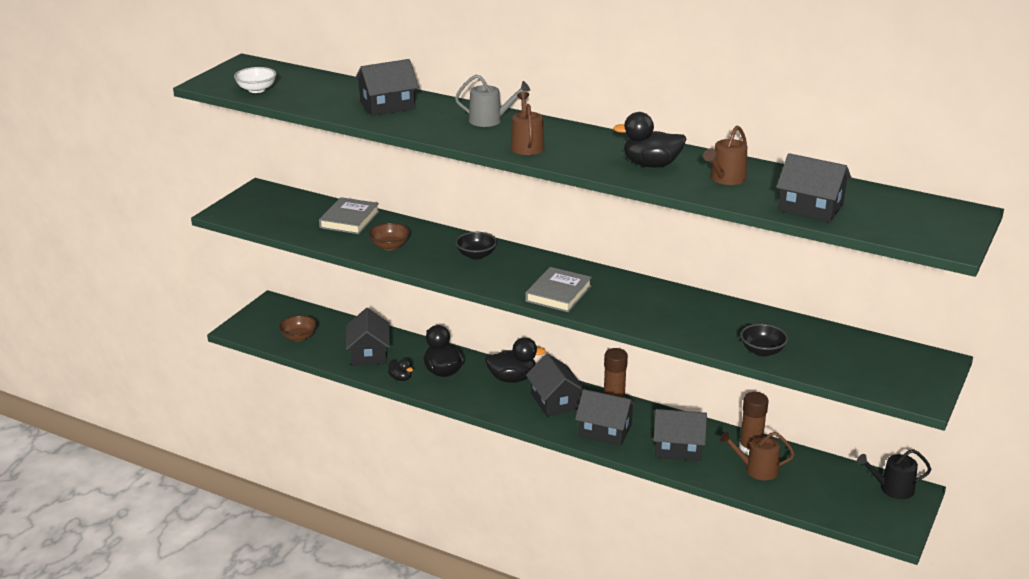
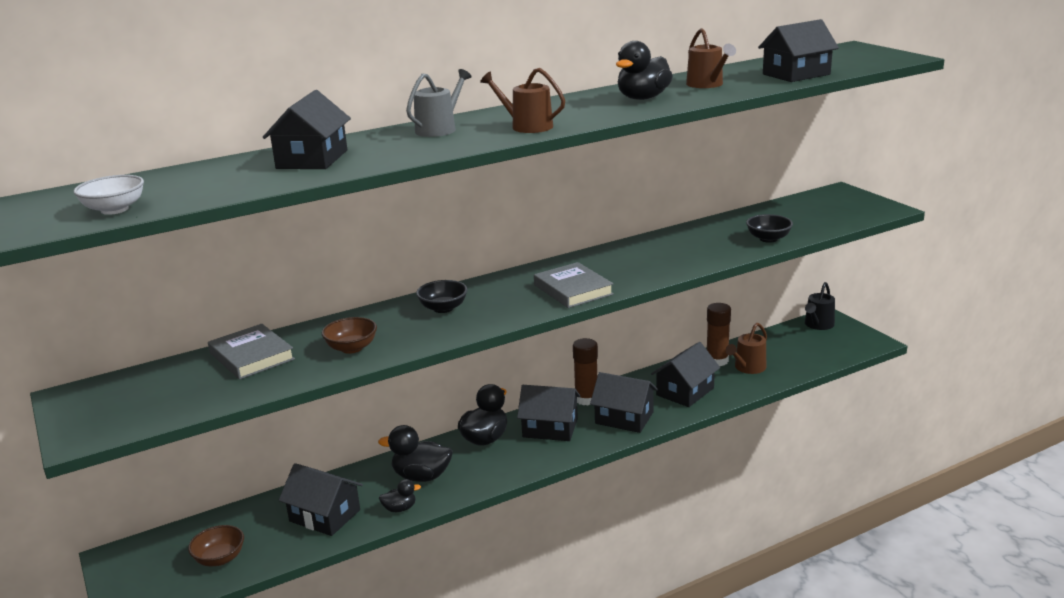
camera: 55 degrees left, 5 degrees down
black house [575,389,637,446] -> black house turned 60 degrees clockwise [590,372,658,433]

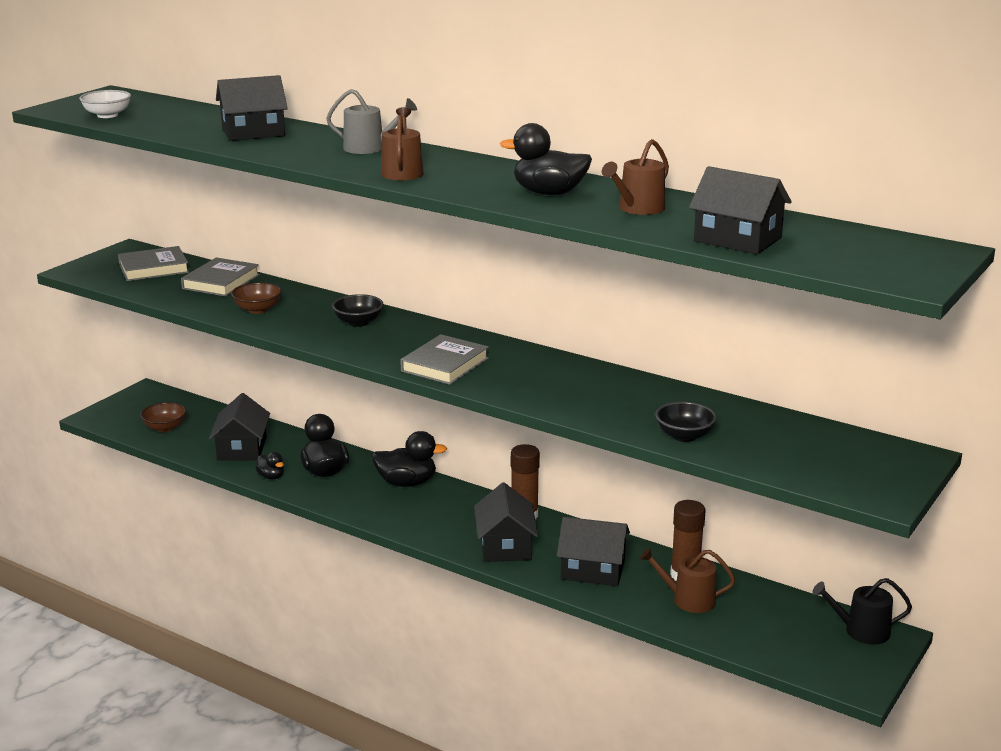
camera: 60 degrees right, 0 degrees up
black house [517,385,580,441] -> none
none -> grey book [118,246,189,281]

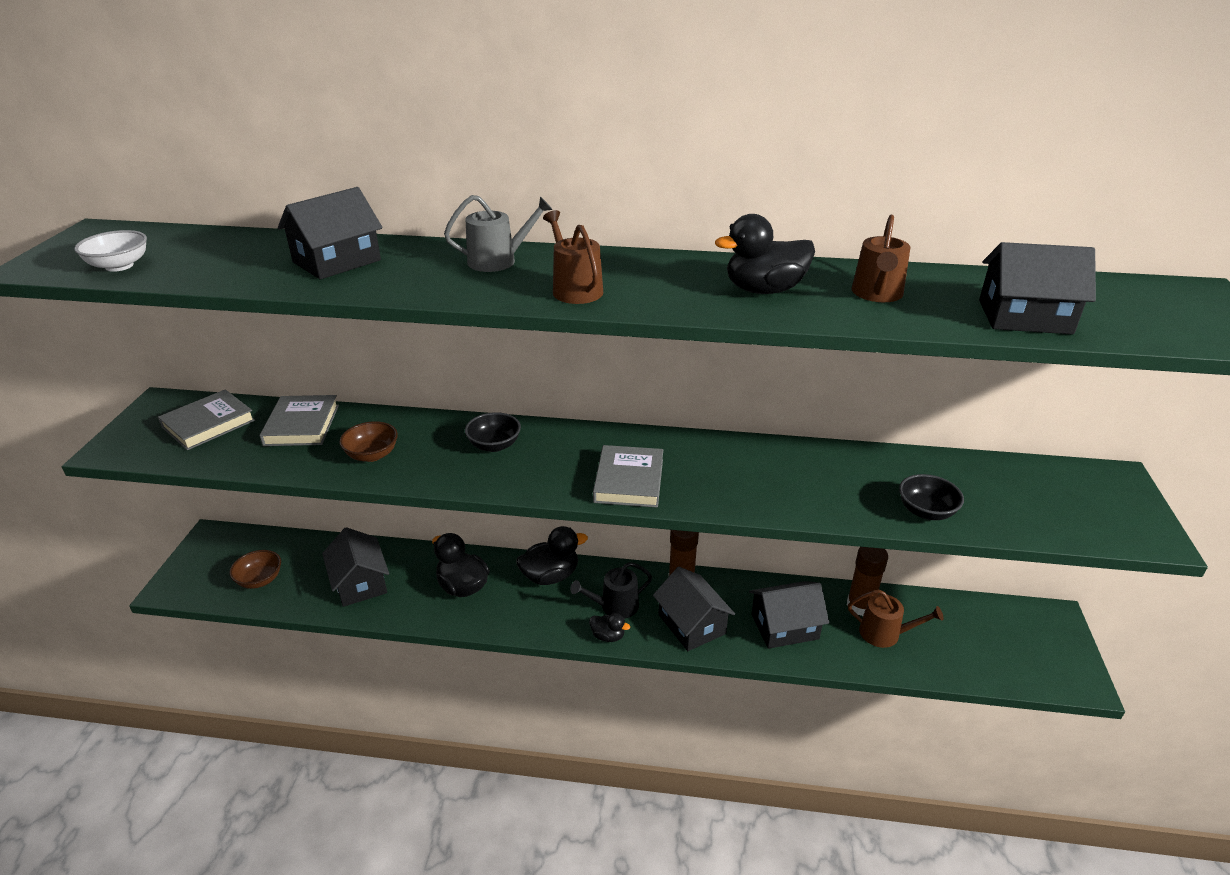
camera: 25 degrees left, 10 degrees up
black duck [255,452,284,479] -> black duck moved to [589,613,630,642]
brown watering can [640,547,735,613] -> brown watering can turned 150 degrees counterclockwise [848,590,944,648]
black watering can [812,578,912,645] -> black watering can moved to [570,562,652,618]

